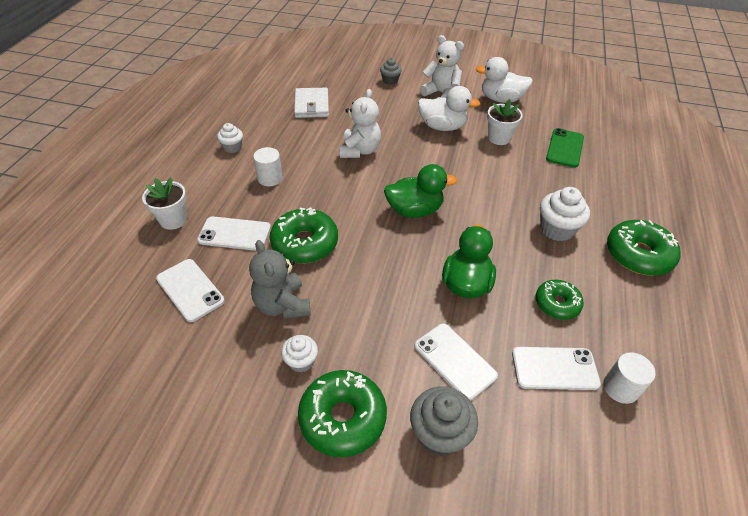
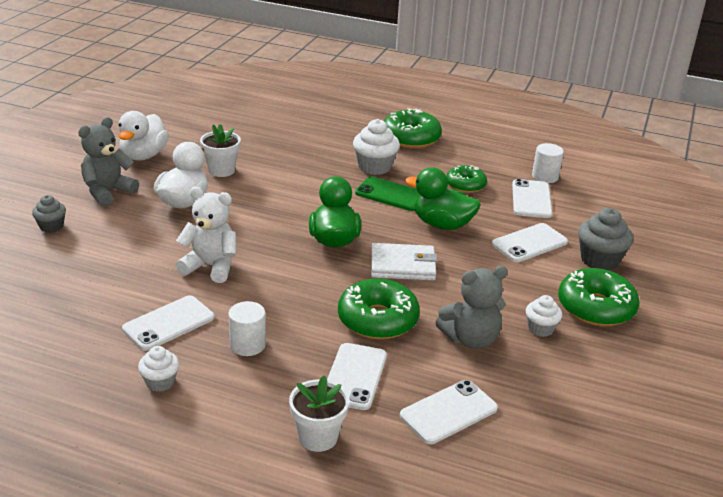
camera: 85 degrees left, 15 degrees down
white wallet [294,88,329,118] -> white wallet moved to [371,243,438,281]
white teddy bear [420,35,464,98] -> grey teddy bear [78,117,139,206]
green phone [546,128,584,168] -> green phone moved to [355,177,420,211]
none -> white phone [122,296,214,351]

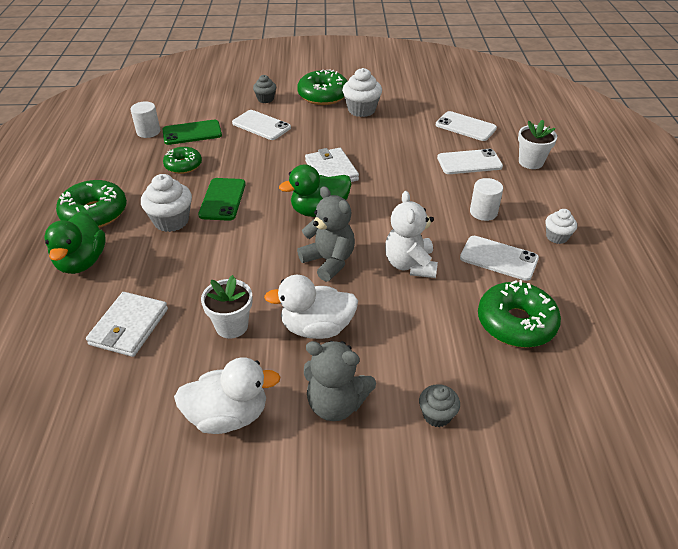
camera: 110 degrees left, 10 degrees up
green donut [338,278,420,339] -> green donut moved to [478,280,561,348]
green duck [405,167,481,230] -> green duck moved to [44,212,106,274]
grey teddy bear [435,266,508,349] -> grey teddy bear moved to [297,186,355,282]
white phone [512,179,552,218] -> green phone [162,120,222,145]
white cupcake [526,295,562,337] -> white cupcake [342,68,382,117], size x1.65
grey cupcake [578,208,633,271] -> grey cupcake [253,75,276,103], size x0.60
none -> white wallet [86,292,168,357]

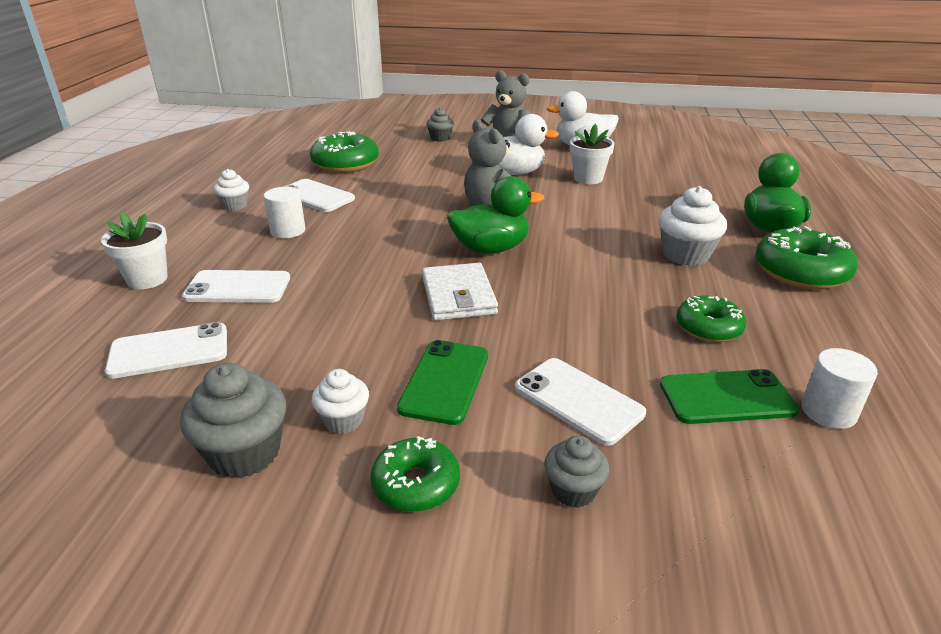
camera: 170 degrees left, 10 degrees down
white wallet [86,292,168,357] -> none
green phone [198,178,246,221] -> green phone moved to [397,340,488,425]
green donut [297,69,348,105] -> green donut [370,436,460,512], size x0.63
white cupcake [342,68,382,117] -> white cupcake [312,369,369,434], size x0.60
white teddy bear [385,191,438,278] -> none
white phone [436,111,497,141] -> white phone turned 60 degrees counterclockwise [105,322,227,379]
none -> grey cupcake [180,363,286,478]

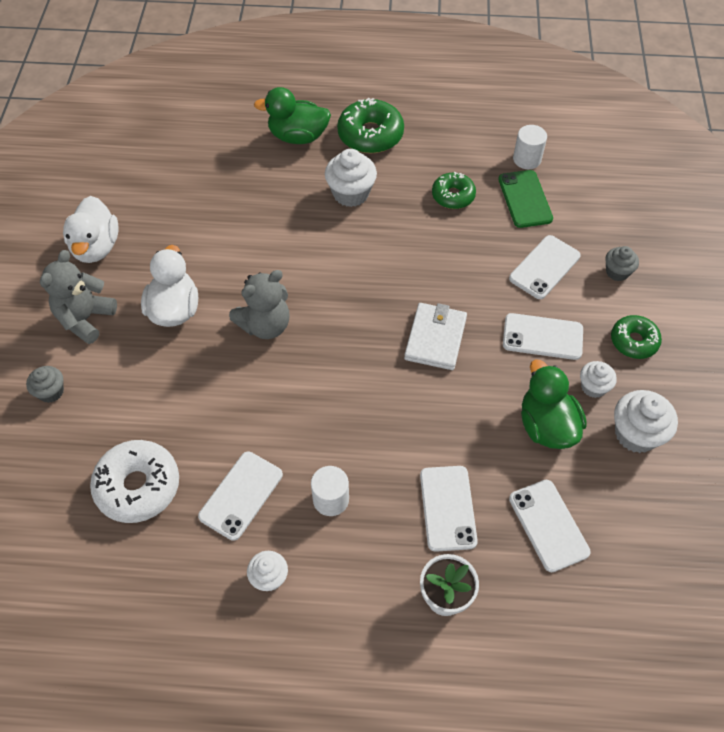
camera: 95 degrees left, 25 degrees up
grey cupcake [180,363,286,478] -> white cupcake [614,390,678,453]
green donut [310,131,379,173] -> white donut [90,440,179,523]
green phone [397,340,488,425] -> white phone [503,313,583,360]
white wallet [422,263,498,321] -> white wallet turned 60 degrees counterclockwise [404,303,467,370]
green duck [447,176,544,254] -> green duck moved to [521,360,587,449]
white flower pot [570,124,615,184] -> none

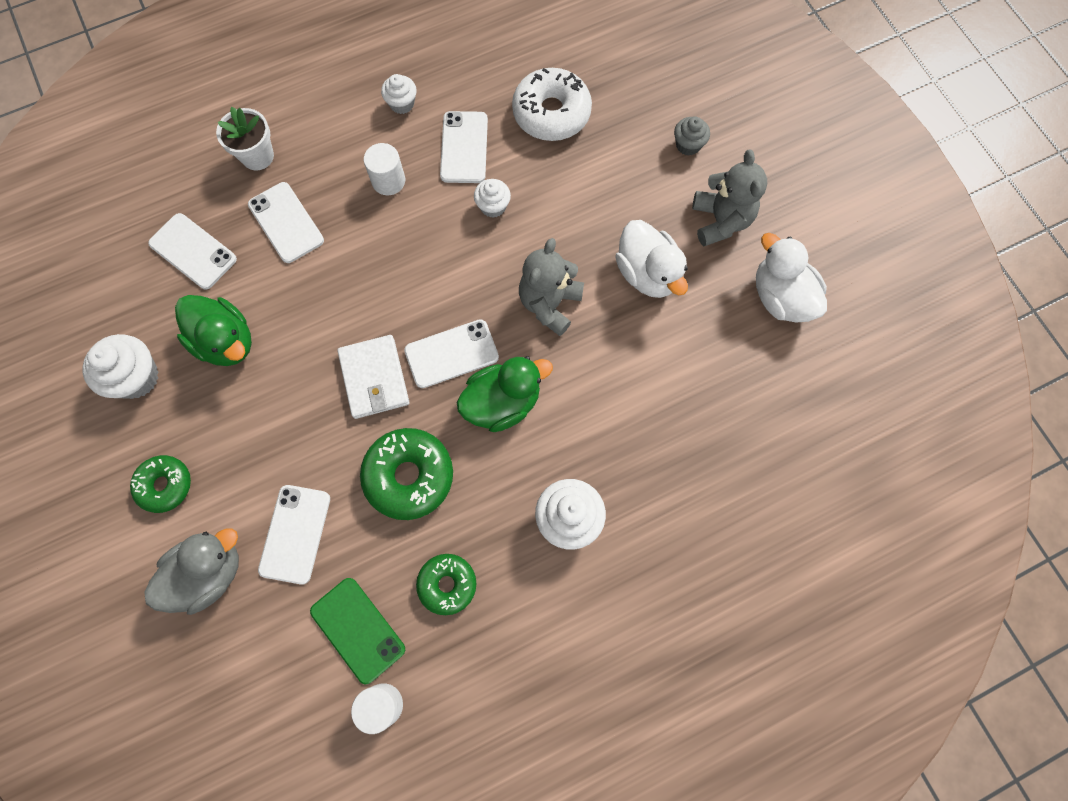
camera: 150 degrees right, 15 degrees up
green duck [254,87,331,144] -> green duck moved to [457,356,553,432]
green donut [337,98,404,153] -> green donut moved to [360,428,453,520]
white phone [503,313,583,360] -> white phone moved to [404,319,499,388]
white cupcake [580,361,617,398] -> white cupcake moved to [474,179,511,218]
grey cupcake [605,246,639,281] -> grey duck [144,529,239,615]

